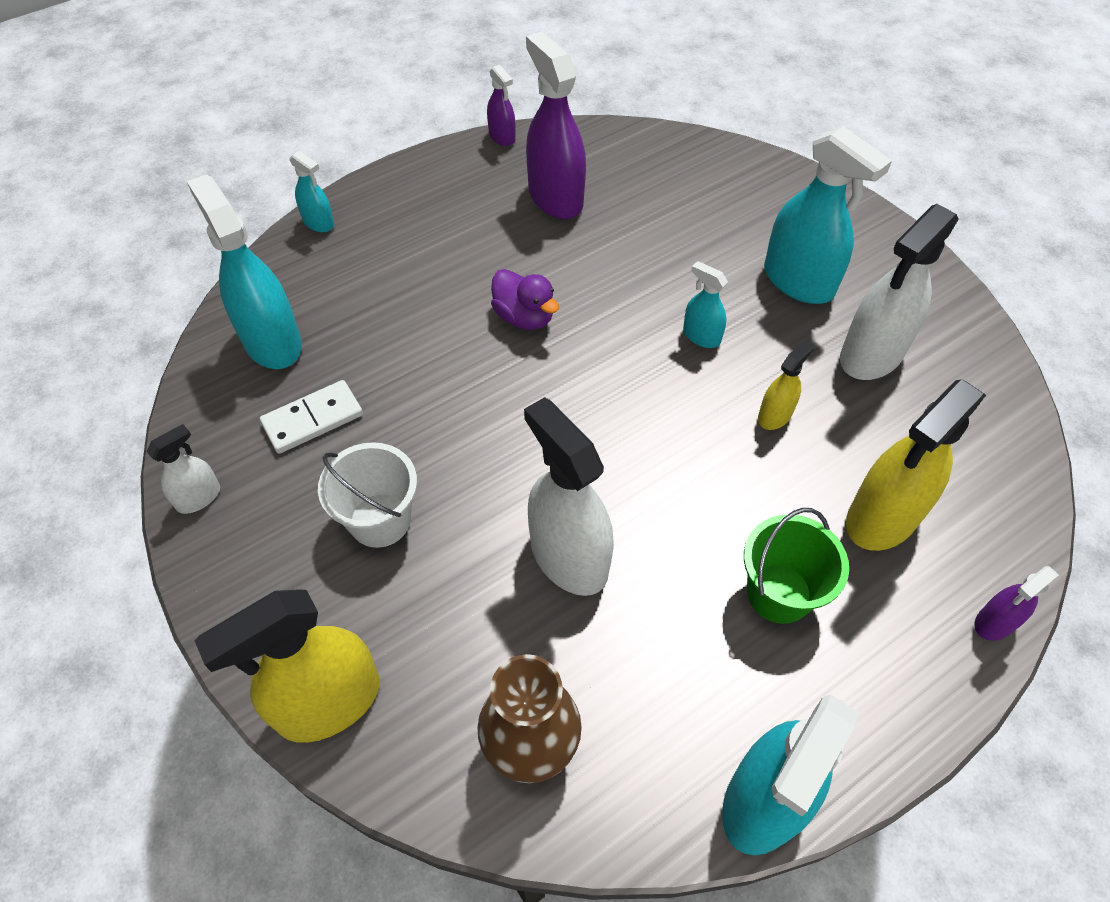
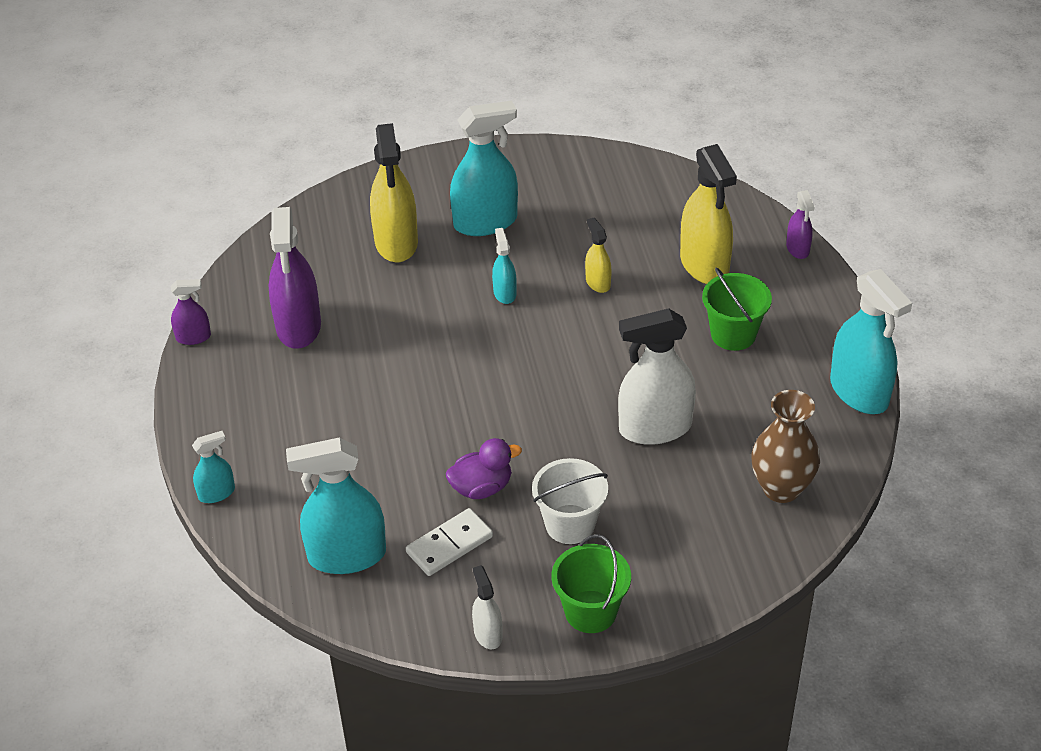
camera: 65 degrees left, 10 degrees down
yellow spray bottle [194,589,380,743] -> yellow spray bottle moved to [370,123,418,262]
white domino [260,380,363,454] -> white domino turned 60 degrees clockwise [406,508,493,576]
purple duck [491,269,559,330] -> purple duck moved to [446,438,522,499]
purple spray bottle [526,32,586,219] -> purple spray bottle turned 90 degrees counterclockwise [269,207,321,349]
turquoise spray bottle [683,261,728,348] -> turquoise spray bottle turned 105 degrees clockwise [492,228,517,304]
white spray bottle [840,204,959,380] -> none
none -> green bucket [552,534,631,633]

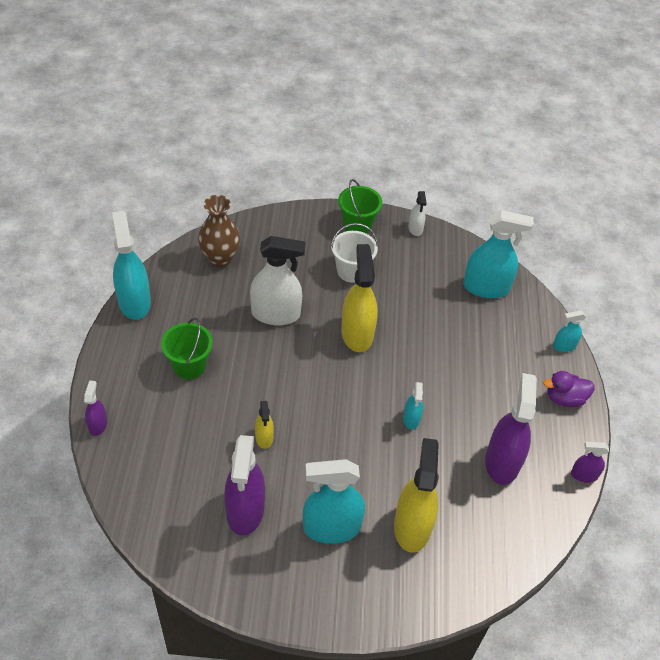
camera: 170 degrees left, 5 degrees up
white domino [406,508,493,576] -> none
purple duck [446,438,522,499] -> purple duck moved to [543,371,595,407]
turquoise spray bottle [492,228,517,304] -> turquoise spray bottle moved to [403,382,423,430]
yellow spray bottle [680,144,737,284] -> yellow spray bottle moved to [341,244,378,352]
none -> purple spray bottle [224,435,265,535]

